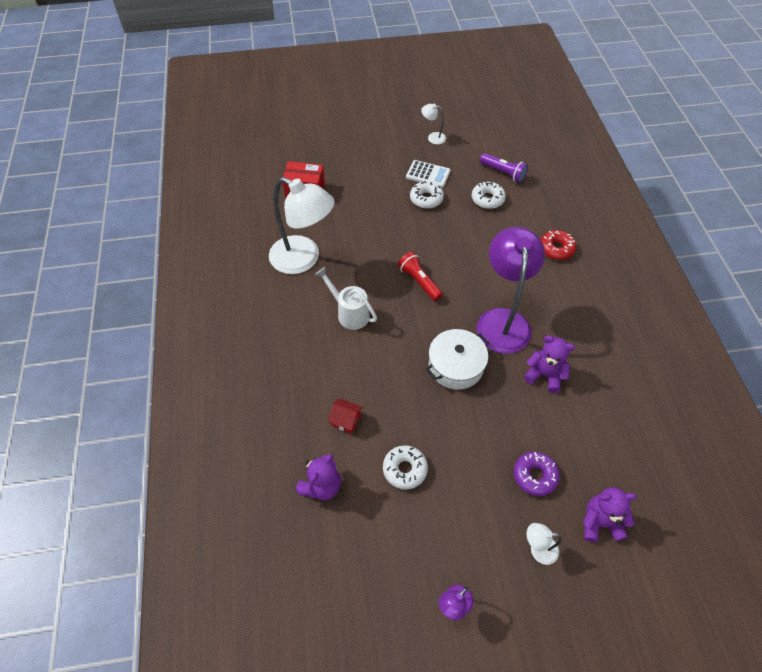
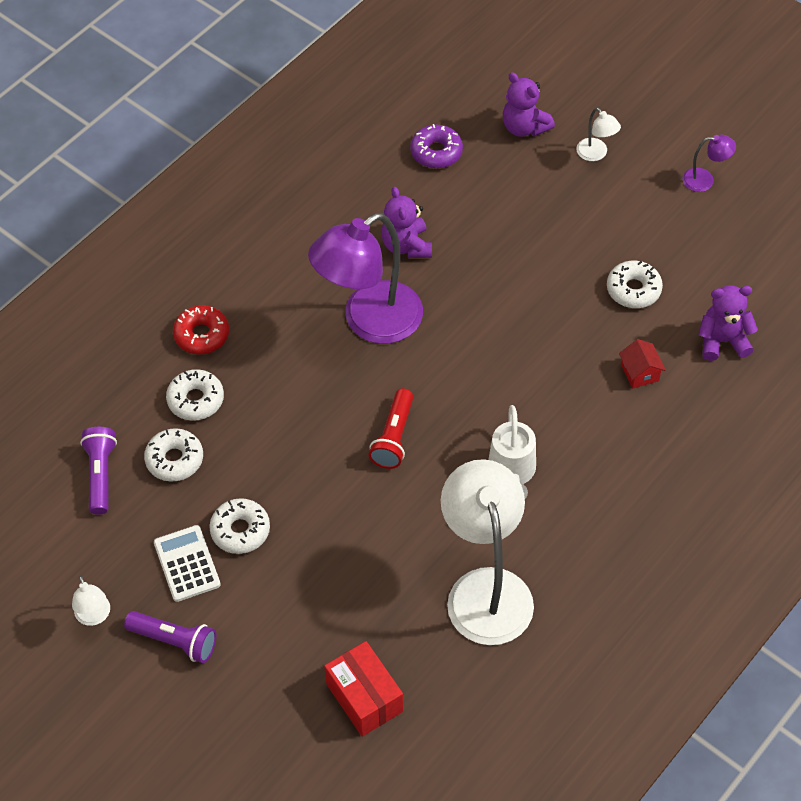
camera: 130 degrees left, 0 degrees up
white pot [426,329,489,390] -> none
purple donut [514,452,560,496] -> purple donut moved to [410,124,463,168]
none -> purple flashlight [124,611,217,663]
none -> white donut [166,369,224,421]

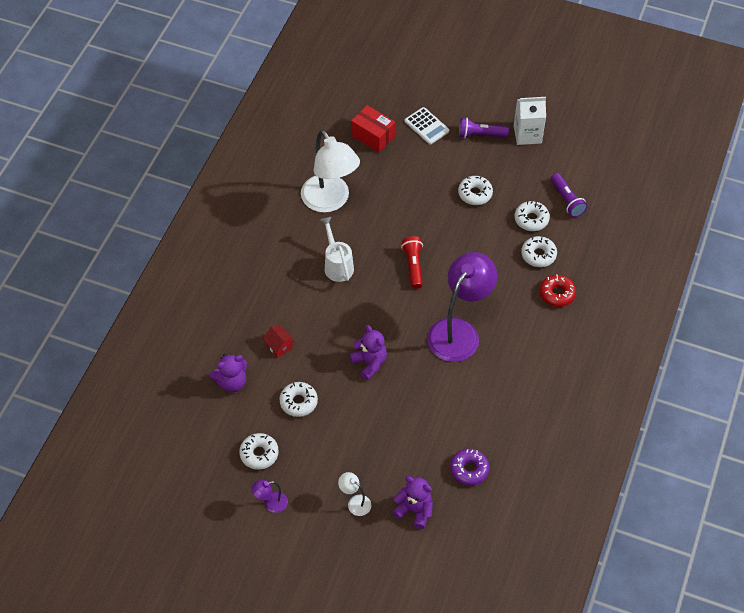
camera: 160 degrees right, 0 degrees up
white lamp [72,575,110,626] -> white carton [514,97,546,145]
white calculator [154,525,221,602] -> white calculator moved to [405,107,449,144]
purple teddy bear [381,187,432,258] -> purple teddy bear moved to [350,325,387,380]
none -> white donut [239,433,279,470]

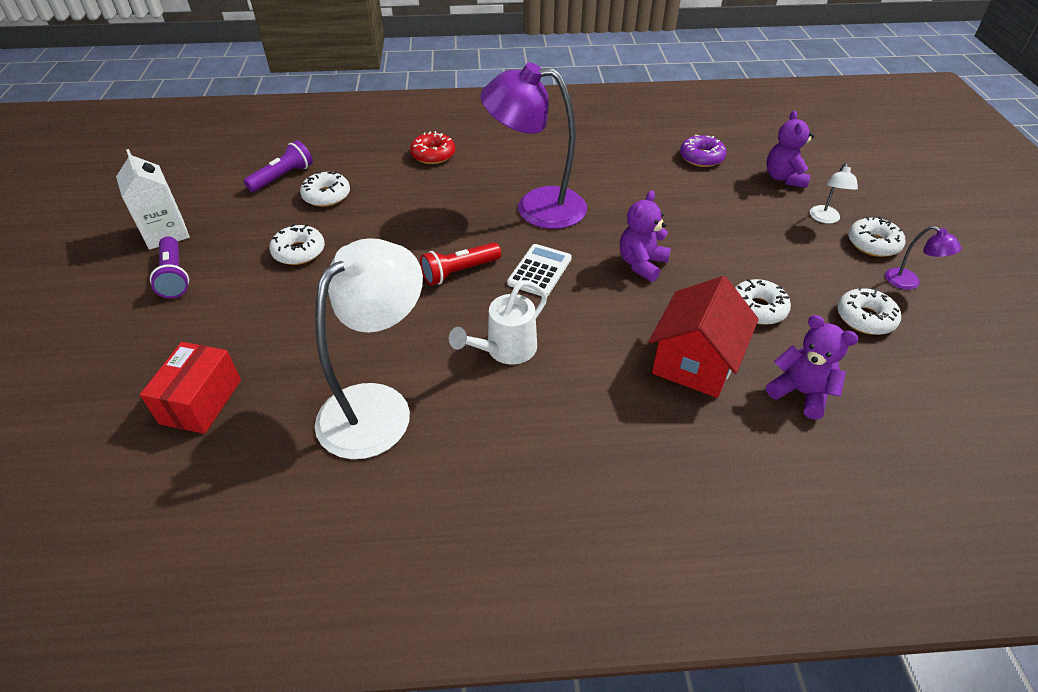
camera: 115 degrees left, 10 degrees down
red house [263,326,294,358] -> red house [649,276,759,398], size x2.11
white calculator [405,107,449,144] -> white calculator moved to [507,244,572,296]
white donut [521,236,557,267] -> white donut moved to [848,217,905,257]

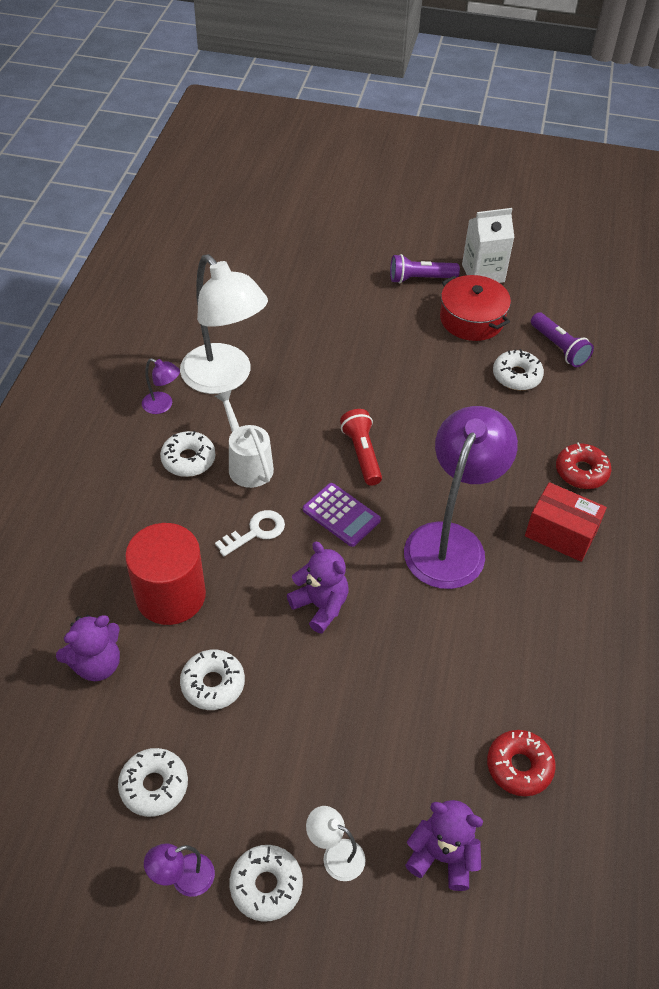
camera: 105 degrees right, 5 degrees up
red box [140,342,241,434] -> red box moved to [525,482,607,562]
white donut [269,224,325,265] -> white donut moved to [160,431,215,477]
white calculator [507,244,572,296] -> purple calculator [303,483,381,547]
red house [649,276,759,398] -> red cylinder [125,523,206,625]
purple donut [680,134,727,167] -> red donut [487,730,556,796]
none -> purple lamp [142,358,180,414]
none -> white key [215,510,285,556]
none -> red pot [440,275,511,341]

